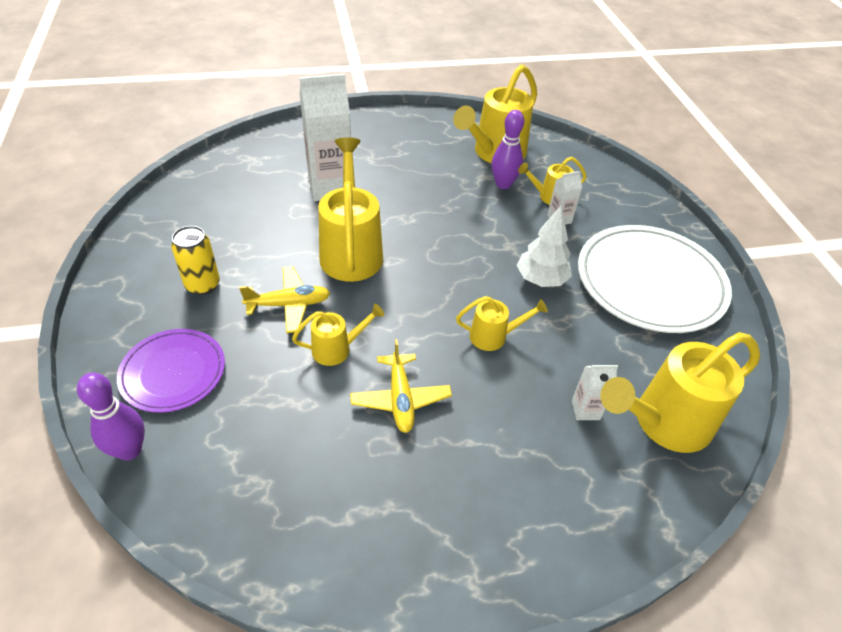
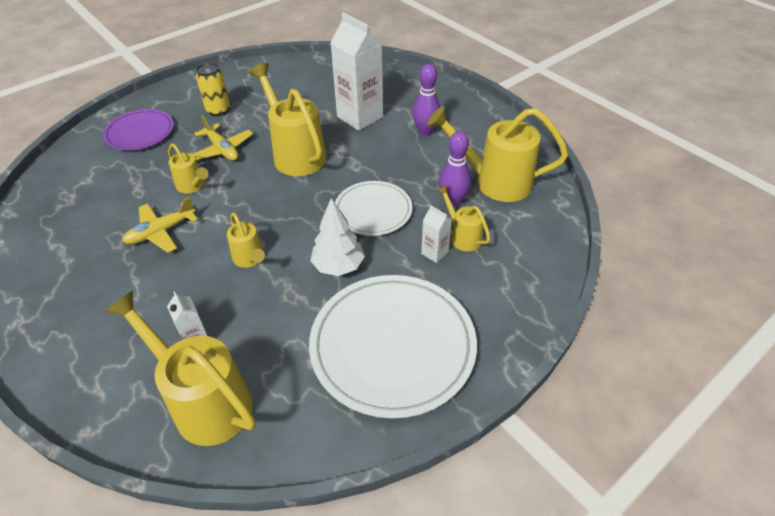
camera: 65 degrees right, 0 degrees up
purple bowling pin [77,373,145,460] -> purple bowling pin moved to [412,64,440,136]
yellow watering can [318,137,383,282] -> yellow watering can turned 90 degrees counterclockwise [249,63,327,176]
none -> white plate [335,181,412,236]

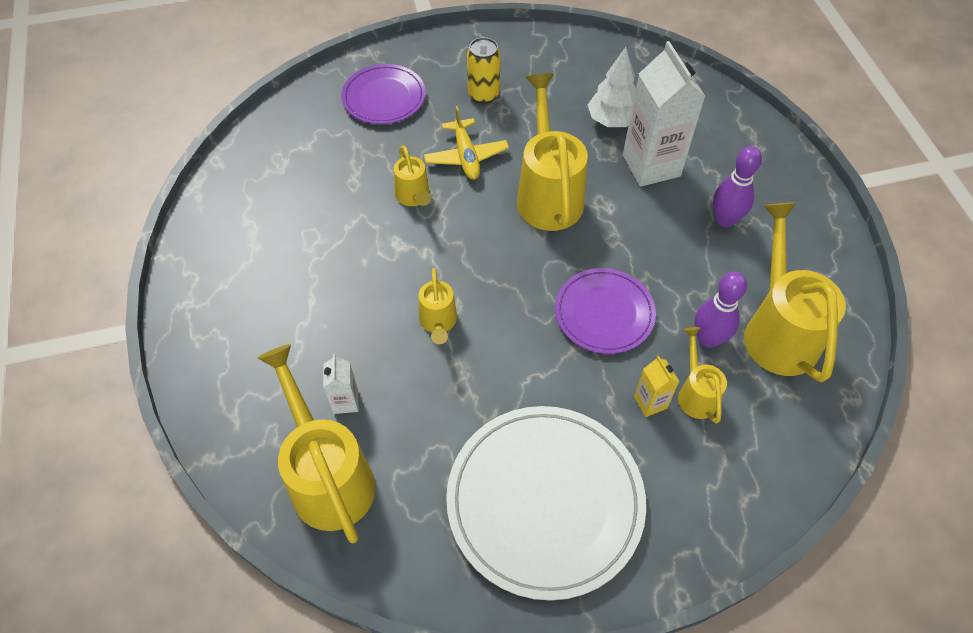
camera: 25 degrees right, 10 degrees up
yellow plane [123,197,198,253] -> none
white tree [310,198,365,276] -> white tree moved to [588,47,636,127]
white plate [335,181,412,236] -> purple plate [555,268,656,354]
white carton [421,205,452,263] -> yellow carton [634,356,679,417]
yellow watering can [428,106,568,202] -> yellow watering can turned 45 degrees clockwise [744,202,846,382]

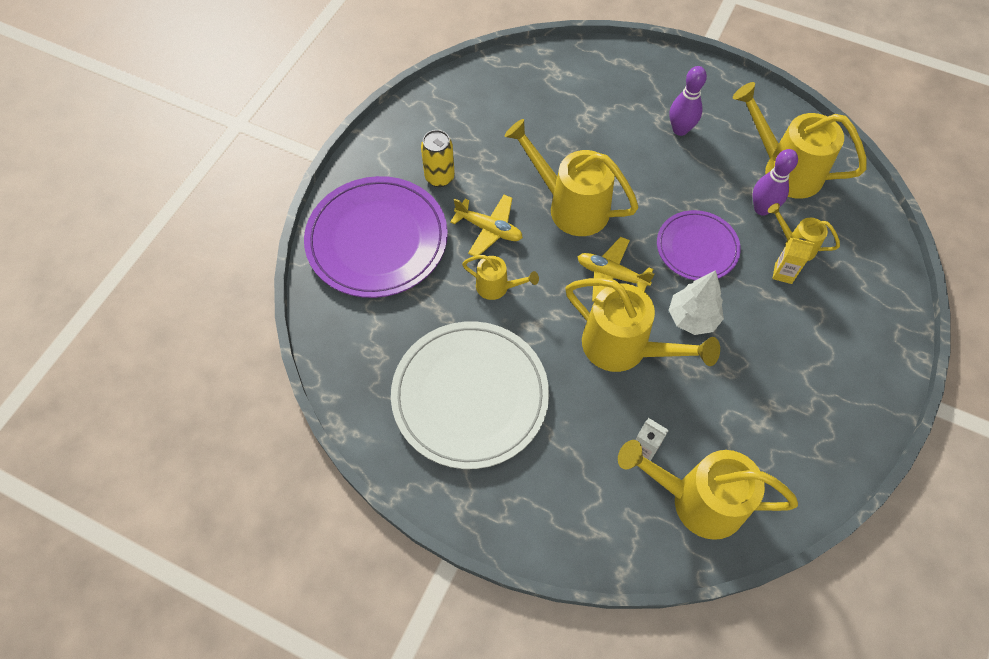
camera: 50 degrees left, 5 degrees up
purple plate [341,64,426,124] -> purple plate [304,176,448,298], size x1.72
yellow watering can [418,268,457,344] -> yellow watering can [565,278,720,372], size x1.94
white plate [446,406,646,601] -> white plate moved to [391,321,549,469]
white tree [588,47,636,127] -> white tree moved to [669,270,724,335]
white carton [623,41,706,187] -> none
none -> yellow plane [578,237,655,302]

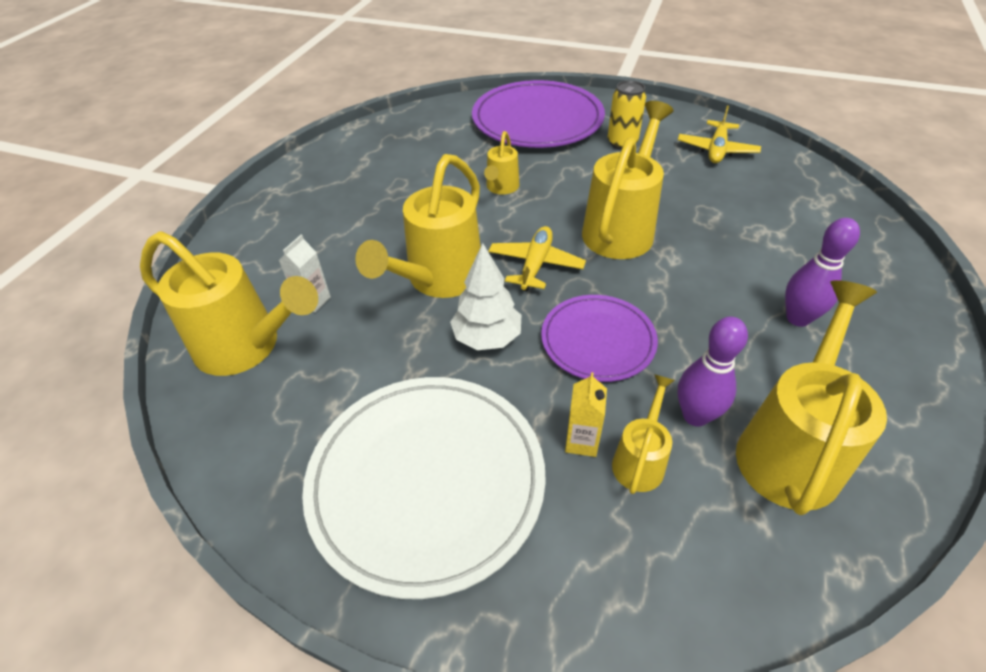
camera: 85 degrees right, 15 degrees down
white plate [391,321,549,469] -> white plate moved to [302,377,546,599]
yellow plane [450,195,523,256] -> yellow plane moved to [678,106,761,163]
yellow watering can [618,440,798,540] -> yellow watering can turned 105 degrees clockwise [140,231,318,376]

